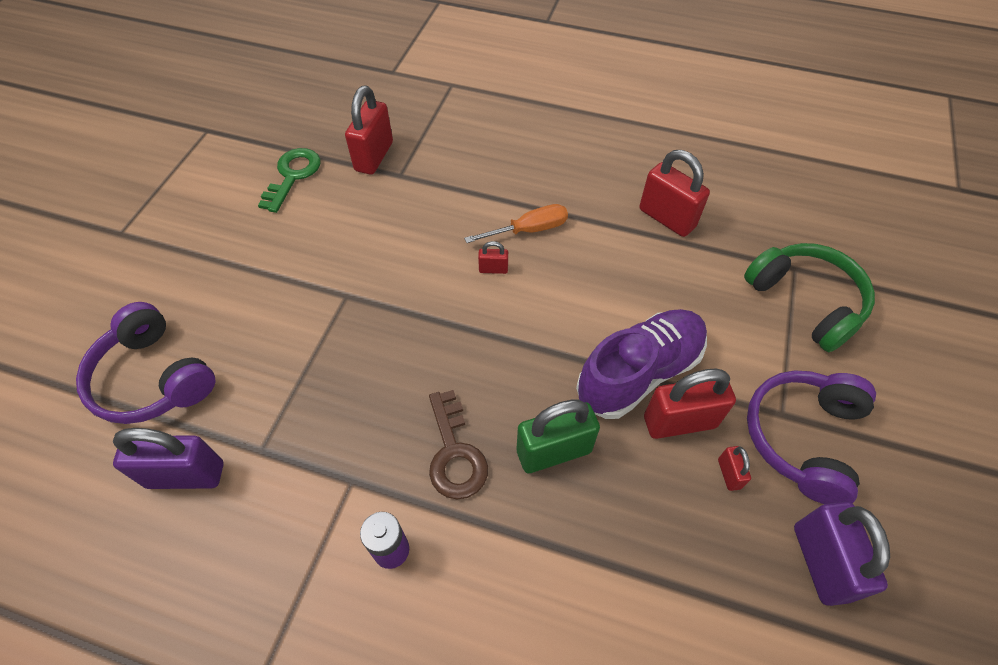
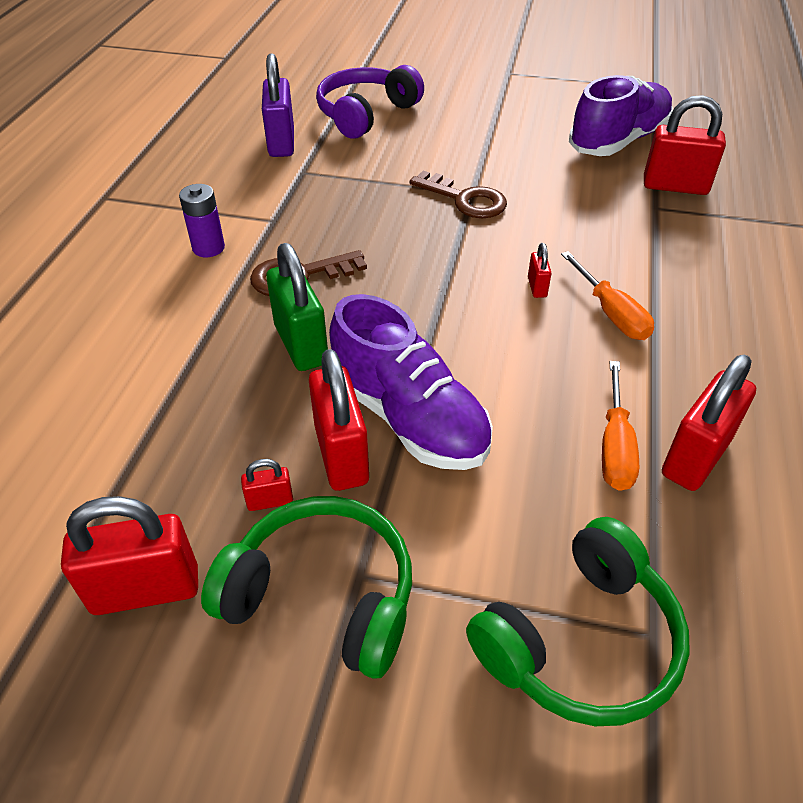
camera: 85 degrees right, 10 degrees down
green key [258,148,321,213] -> purple shoe [569,75,673,156]
purple headphones [747,370,876,504] -> green headphones [201,496,412,679]
purple padlock [794,502,890,606] -> red padlock [61,496,198,615]
none -> brown key [410,171,507,218]
none -> orange screwdriver [602,361,639,491]

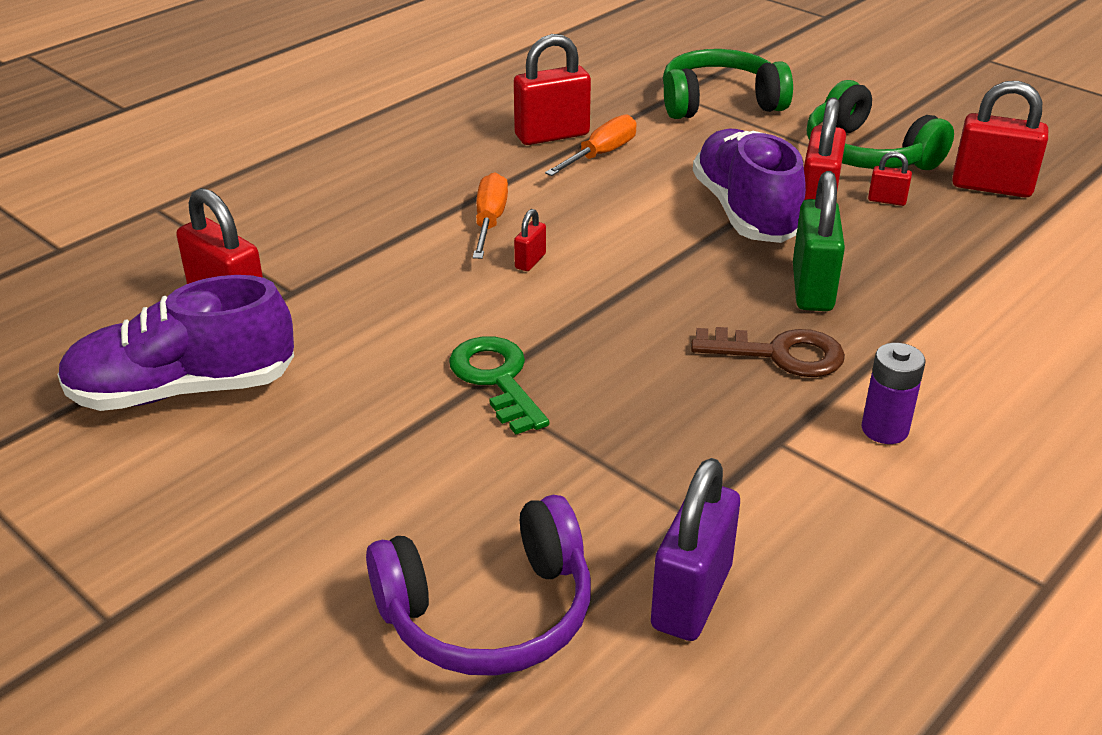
camera: 150 degrees left, 10 degrees down
brown key [410,171,507,218] -> green key [449,336,549,435]

